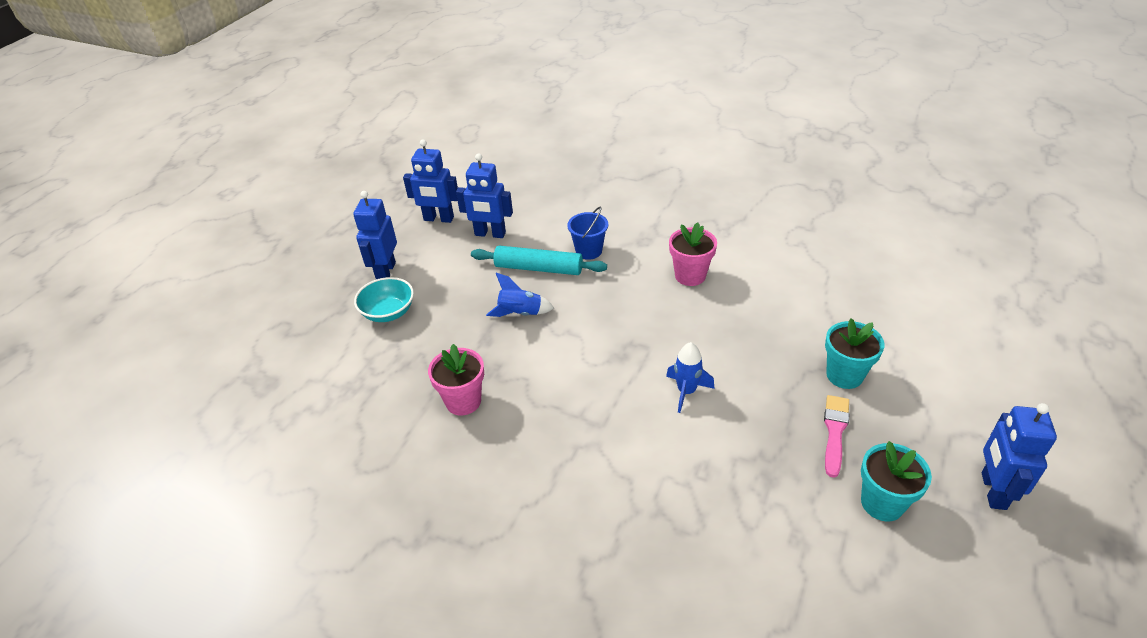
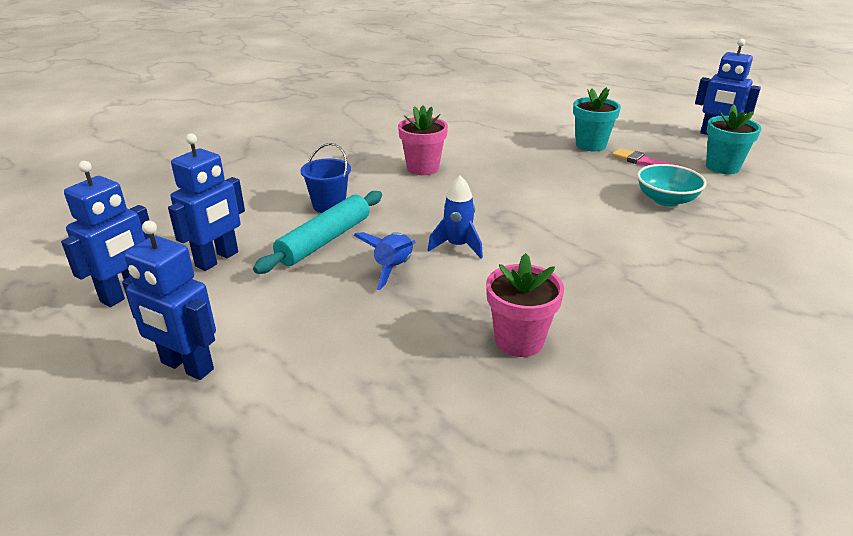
camera: 70 degrees left, 10 degrees down
turquoise bowl [354,277,414,322] -> turquoise bowl moved to [637,164,707,206]
blue rocket [666,342,714,413] -> blue rocket moved to [428,175,483,258]

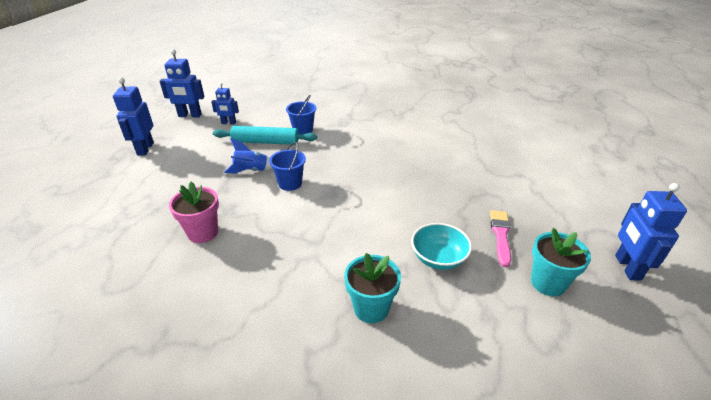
camera: 60 degrees right, 5 degrees up
blue robot [168,133,245,271] -> blue robot [211,83,239,125], size x0.63
pink flower pot [398,105,448,175] -> none
blue rocket [428,175,483,258] -> blue bucket [269,142,306,191]
turquoise flower pot [573,87,621,151] -> turquoise flower pot moved to [344,253,401,323]

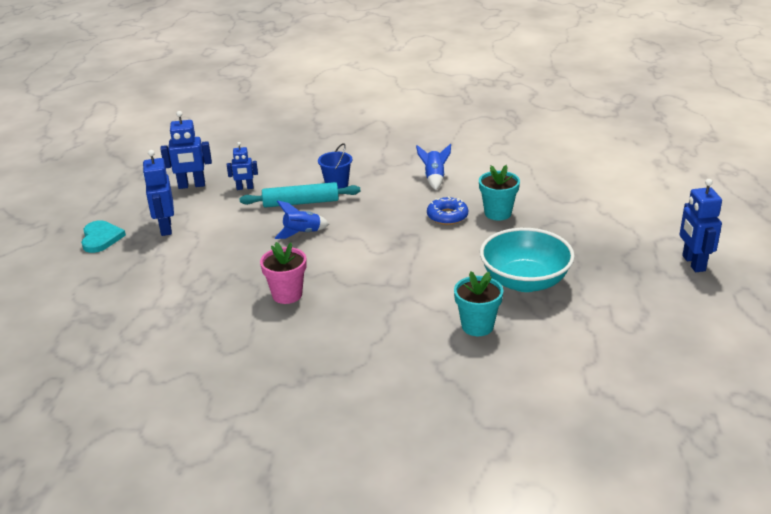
camera: 10 degrees left, 5 degrees down
blue bucket [269,142,306,191] -> none
turquoise bowl [411,223,472,270] -> turquoise bowl [480,228,575,292], size x1.65
pink brush [490,210,511,267] -> none
turquoise flower pot [531,228,591,296] -> turquoise flower pot moved to [479,165,520,221]
none -> turquoise heart [81,220,126,253]
none -> blue rocket [416,144,451,190]
none -> blue donut [427,196,468,225]

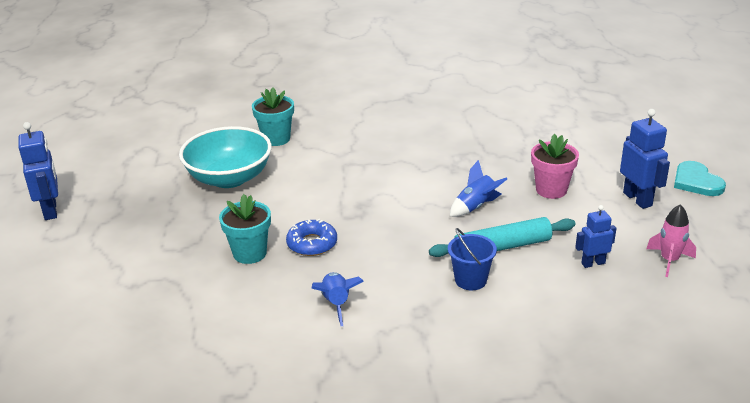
camera: 170 degrees right, 0 degrees up
blue robot [160,111,212,189] -> pink rocket [646,204,696,277]
pink flower pot [260,242,307,304] -> pink flower pot moved to [531,134,579,199]

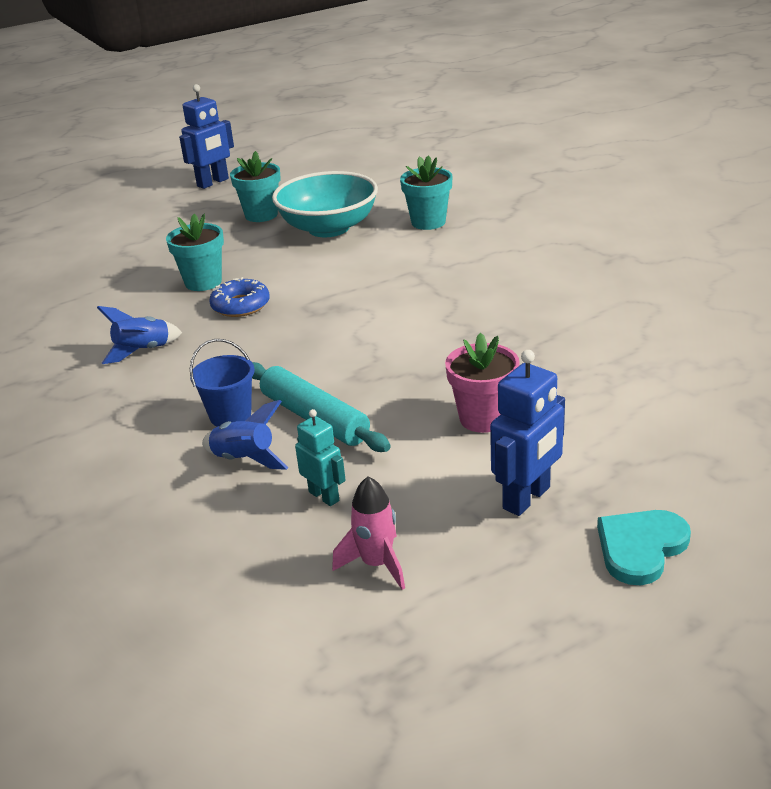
camera: 65 degrees right, 0 degrees up
blue rocket [450,160,507,217] -> blue rocket moved to [202,400,288,470]
blue robot [575,205,616,268] -> turquoise robot [295,409,346,506]
none -> turquoise flower pot [230,151,281,222]

